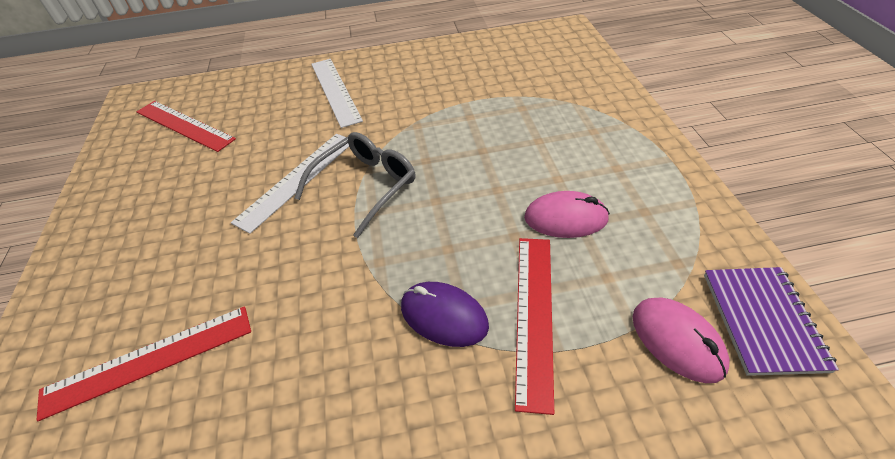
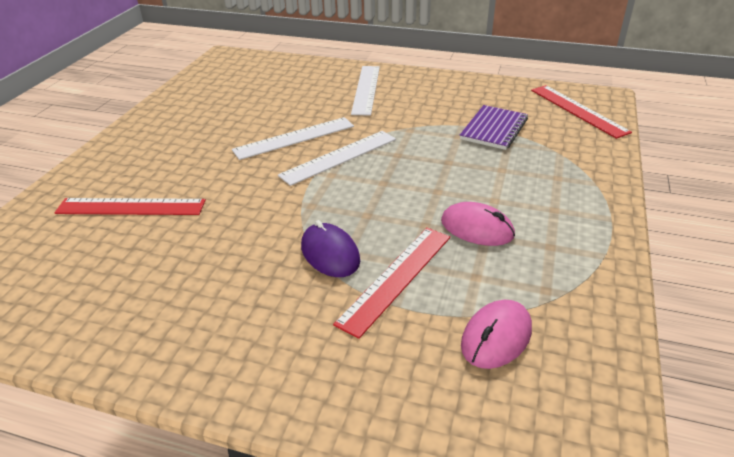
camera: 25 degrees right, 10 degrees down
red ruler [136,101,236,152] -> red ruler moved to [531,85,632,139]
grey glasses [294,132,415,238] -> white ruler [278,131,396,186]
pink mouse [633,297,730,383] -> pink mouse turned 45 degrees clockwise [461,300,532,369]
purple notebook [704,267,839,376] -> purple notebook moved to [460,105,528,150]

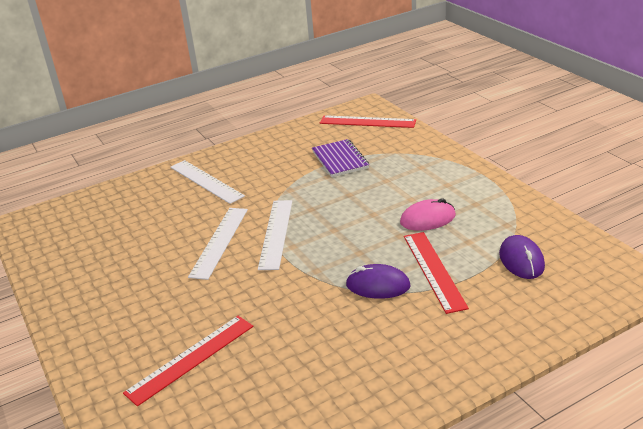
camera: 45 degrees left, 5 degrees down
pink mouse [461,300,532,369] -> purple mouse [499,235,545,279]

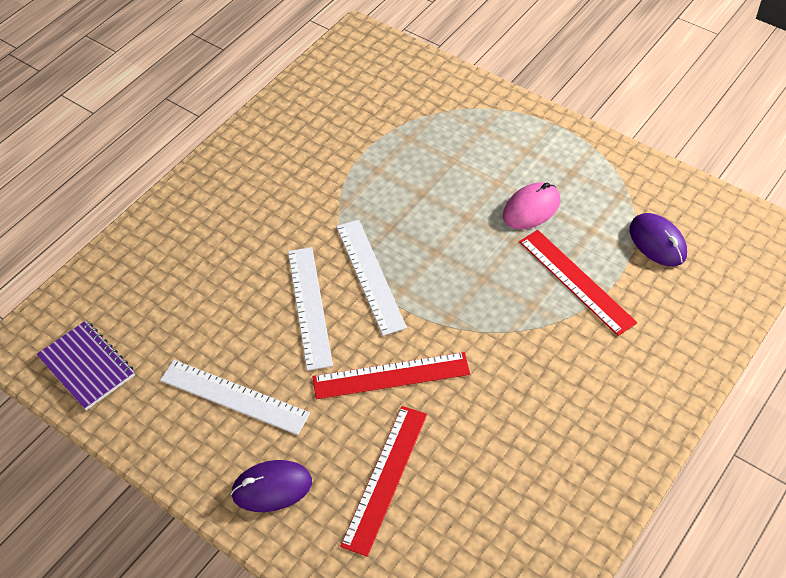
camera: 25 degrees left, 20 degrees up
white ruler [170,160,245,204] -> white ruler moved to [160,360,310,435]
purple notebook [312,139,369,177] -> purple notebook moved to [36,321,135,410]
red ruler [320,115,416,128] -> red ruler moved to [312,352,470,399]
purple mouse [346,264,410,299] -> purple mouse moved to [231,460,312,512]

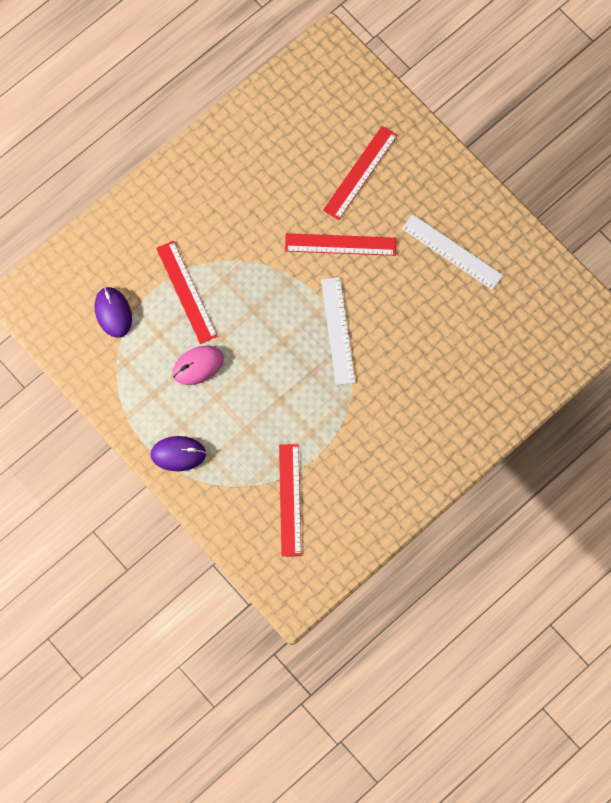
camera: 170 degrees left, 20 degrees up
purple notebook [36,321,135,410] -> none
purple mouse [231,460,312,512] -> purple mouse moved to [150,436,206,471]
white ruler [288,247,333,371] -> none
none -> red ruler [279,444,301,556]

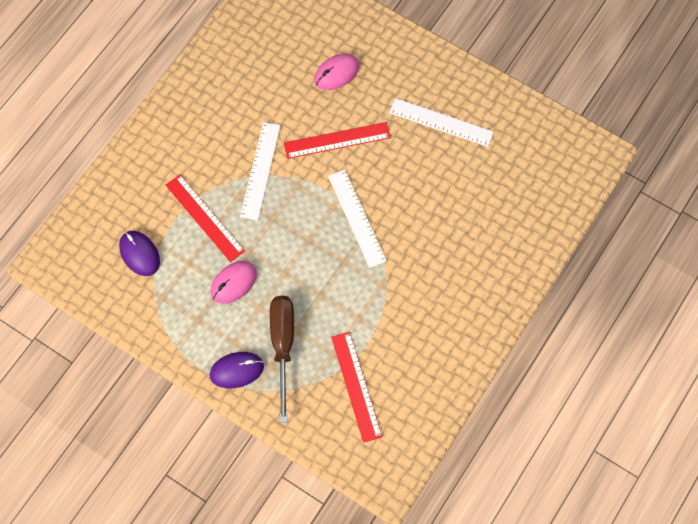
camera: 15 degrees left, 5 degrees down
red ruler [323,126,398,220] -> pink mouse [314,54,359,90]
none -> white ruler [240,122,281,220]
none -> brown screwdriver [270,295,294,423]

